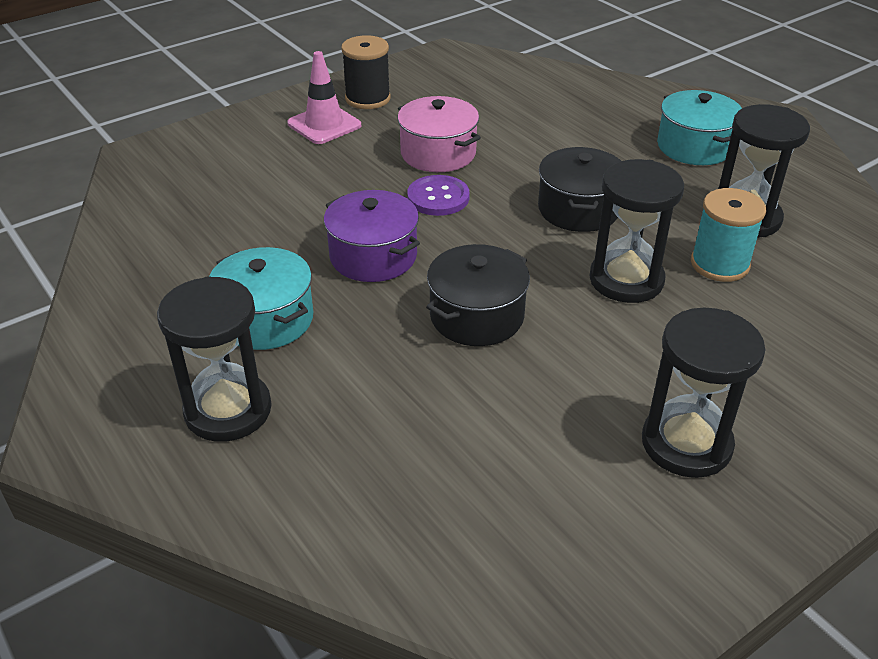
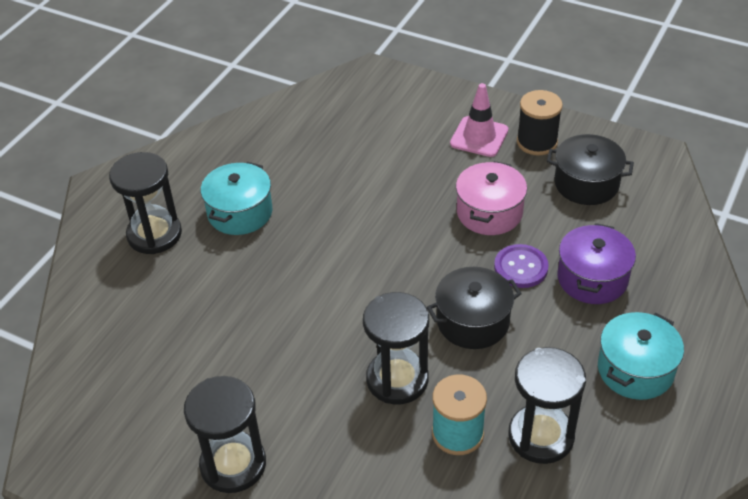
camera: 65 degrees right, 5 degrees up
purple pot [324,190,420,282] -> purple pot moved to [557,223,636,304]
purple button [407,175,470,216] -> purple button moved to [494,244,549,288]
black pot [426,244,530,346] -> black pot moved to [547,134,634,205]

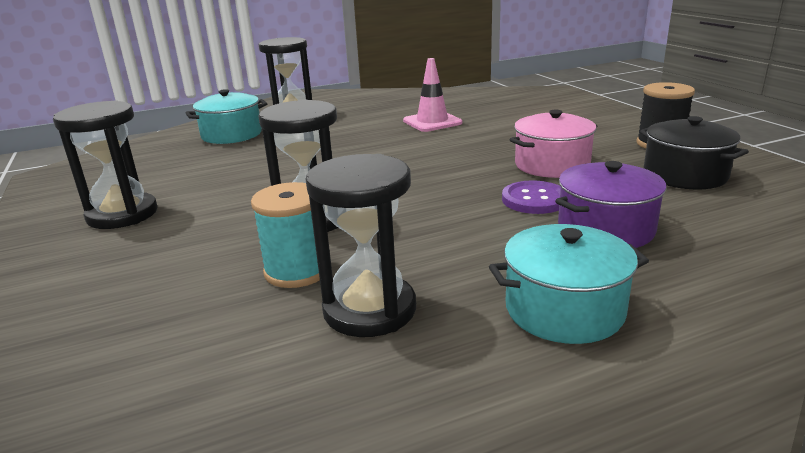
camera: 40 degrees right, 20 degrees down
turquoise pot [201,162,273,235] -> turquoise pot moved to [186,89,267,144]
black pot [427,267,522,349] -> none
pink traffic cone [450,83,508,157] -> pink traffic cone moved to [403,58,462,132]

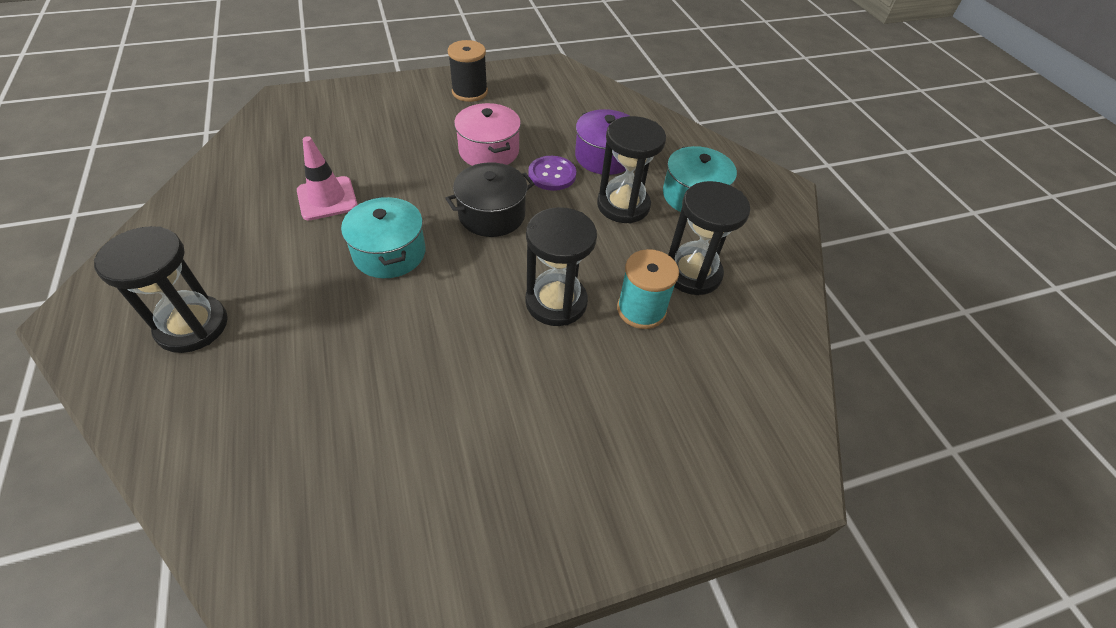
camera: 90 degrees left, 25 degrees up
black hourglass [53,100,157,229] -> black hourglass moved to [597,116,666,223]
turquoise pot [186,89,267,144] -> turquoise pot moved to [341,197,426,278]
black pot [640,116,749,189] -> black pot moved to [445,162,534,237]

